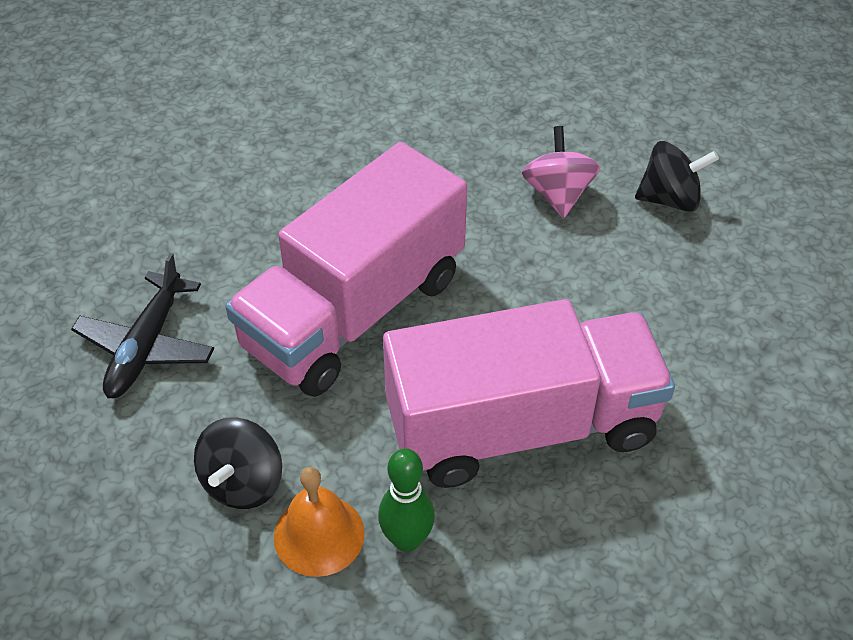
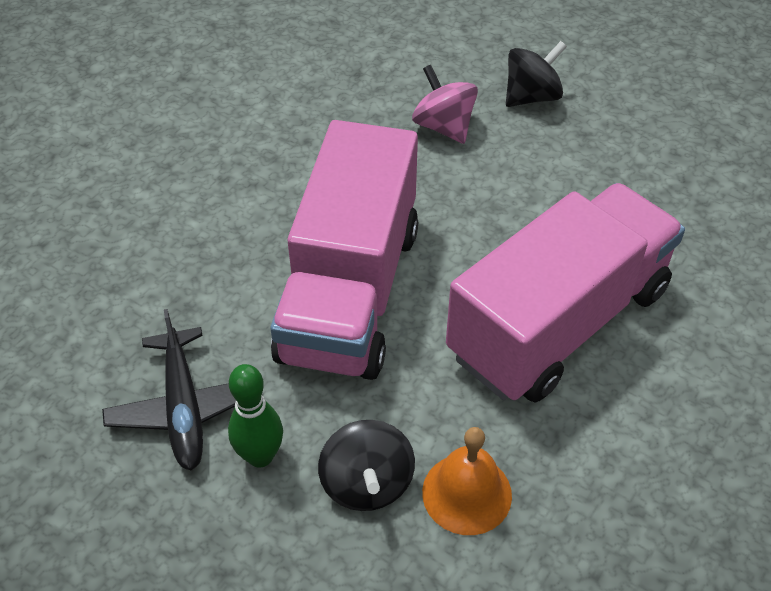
camera: 30 degrees left, 0 degrees up
green bowling pin [378,448,435,552] -> green bowling pin moved to [228,364,283,468]

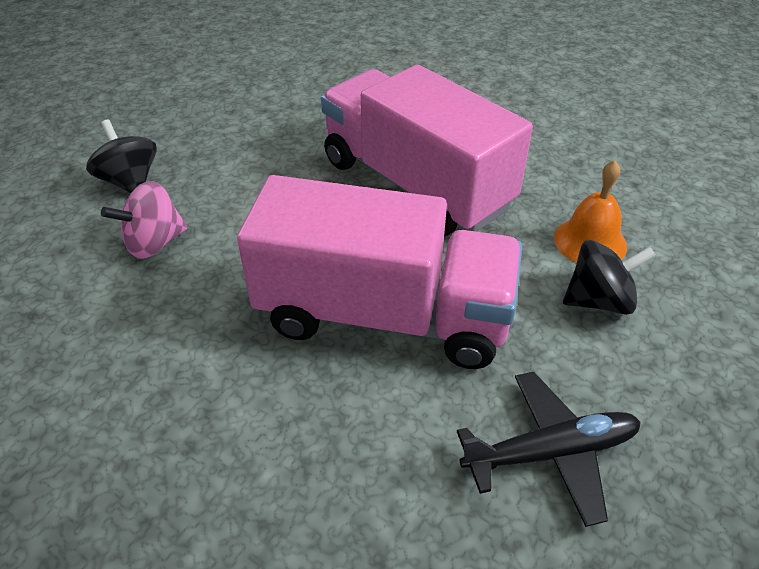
camera: 90 degrees left, 5 degrees down
green bowling pin [228,364,283,468] -> none

